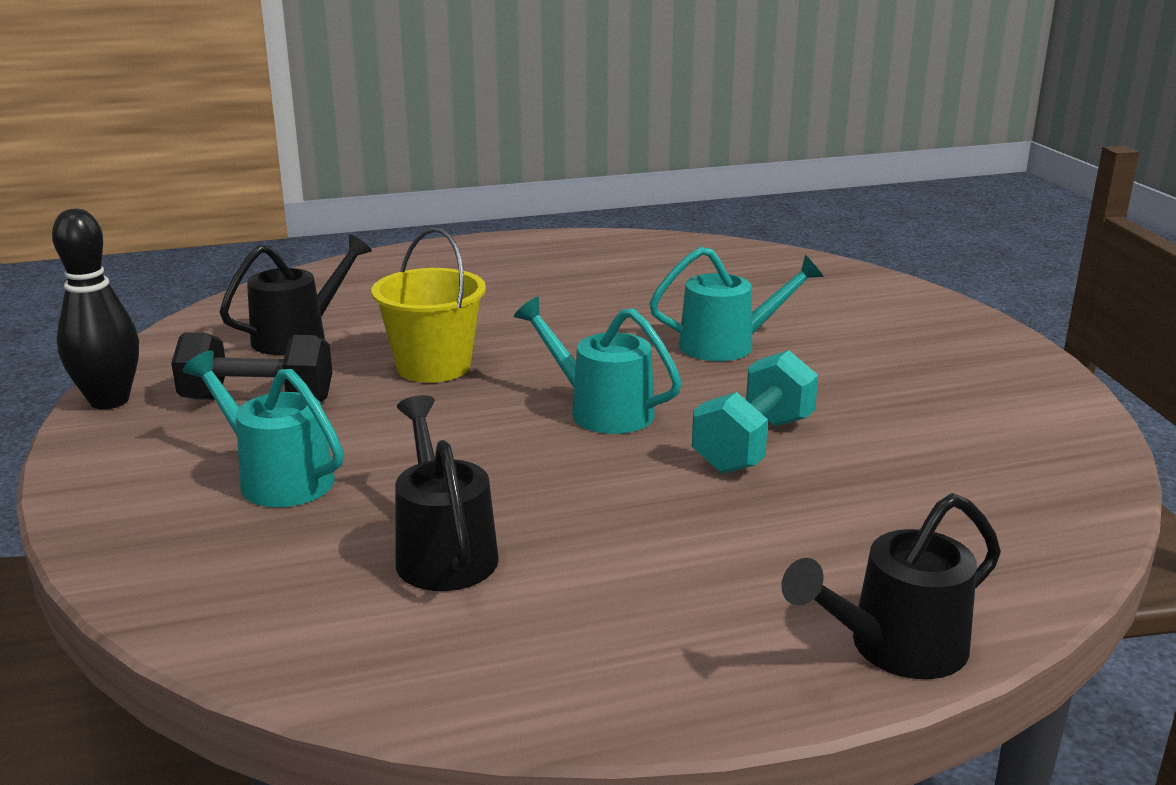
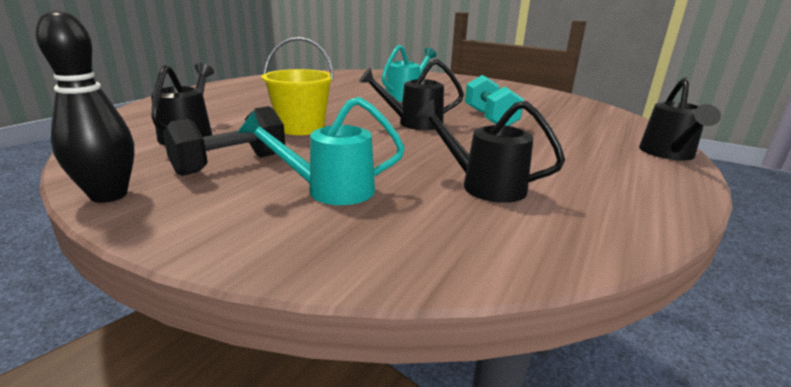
camera: 45 degrees left, 0 degrees up
turquoise watering can [514,297,682,434] -> black watering can [359,59,464,130]

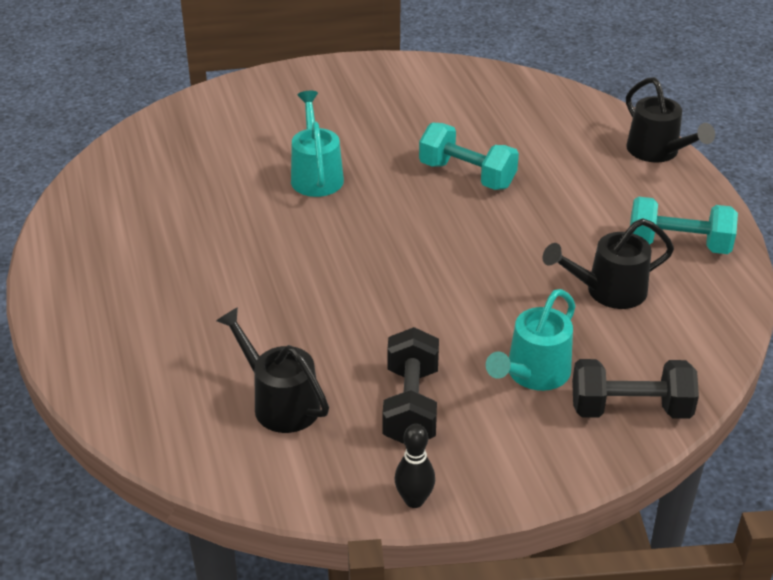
camera: 45 degrees left, 15 degrees up
black bowling pin [35,10,135,203] -> black bowling pin [395,424,435,508], size x0.61
yellow bucket [261,37,334,135] -> none
black watering can [359,59,464,130] -> none
none -> black dumbbell [572,359,699,419]
none -> turquoise dumbbell [630,196,738,254]

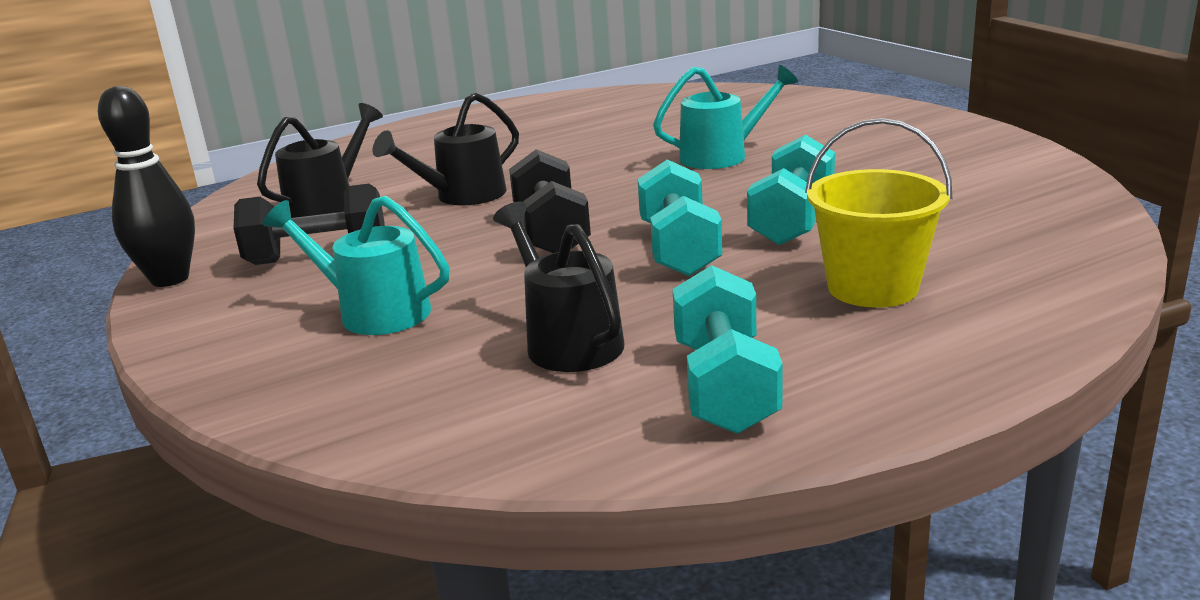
camera: 80 degrees right, 15 degrees down
black bowling pin [395,424,435,508] -> black bowling pin [98,86,195,287], size x1.63
black dumbbell [572,359,699,419] -> black dumbbell moved to [509,149,591,253]
black watering can [626,77,715,162] -> black watering can moved to [373,92,519,205]
none -> turquoise dumbbell [638,159,722,276]
none -> yellow bucket [805,118,952,308]

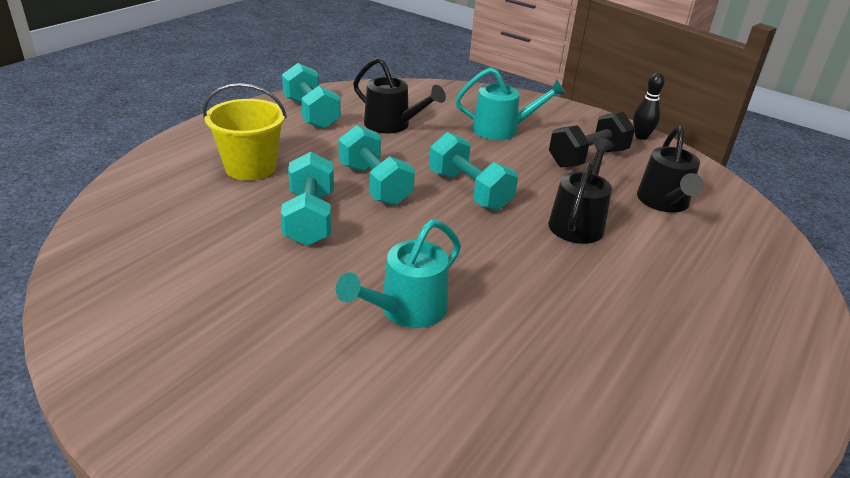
camera: 150 degrees right, 10 degrees up
black bowling pin [98,86,195,287] -> black bowling pin [633,73,665,140], size x0.61
black dumbbell [509,149,591,253] -> turquoise dumbbell [429,132,518,211]

